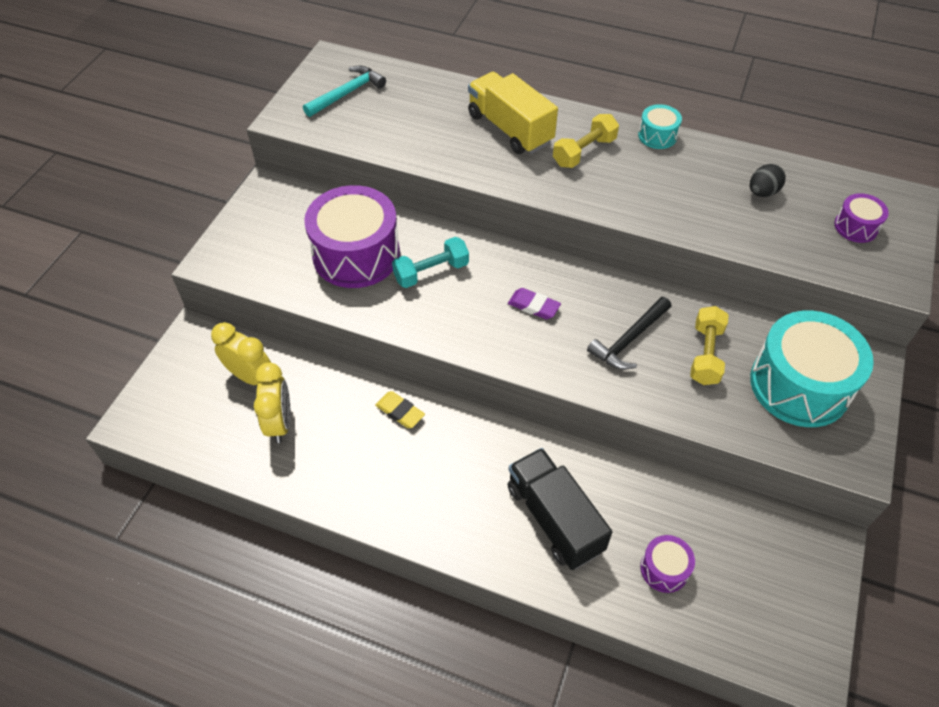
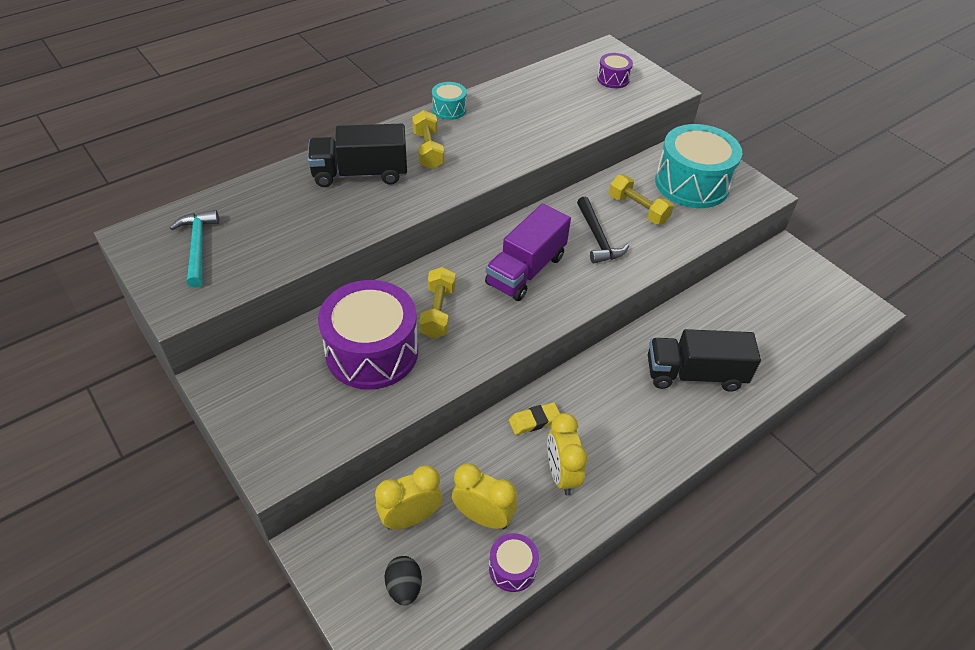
camera: 60 degrees left, 5 degrees down
turquoise dumbbell [392,237,469,288] -> yellow dumbbell [419,267,456,339]
yellow truck [468,72,558,154] -> black truck [308,124,407,187]
purple eraser [508,288,561,319] -> purple truck [485,203,571,301]
purple drum [640,535,695,593] -> purple drum moved to [489,533,539,592]
black egg [750,164,786,197] -> black egg moved to [384,556,422,605]
none -> yellow clock [547,413,588,496]

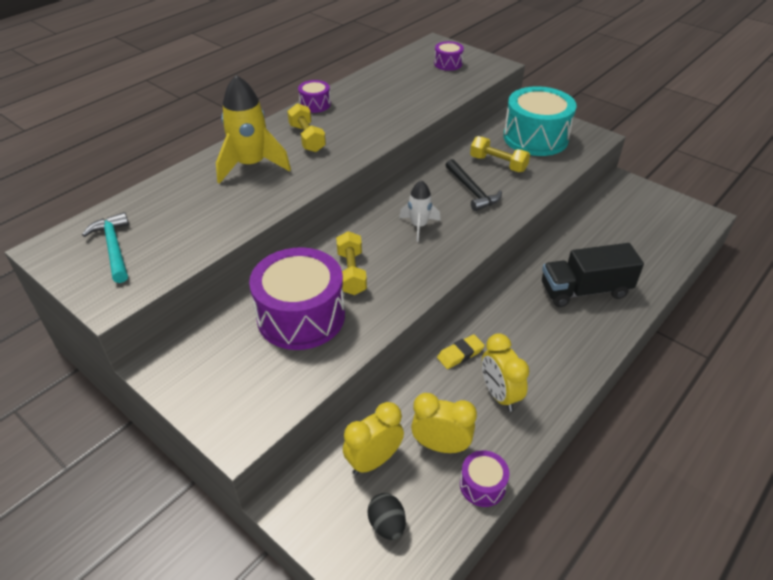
camera: 10 degrees left, 5 degrees down
black truck [308,124,407,187] -> yellow rocket [216,75,291,184]
turquoise drum [432,82,467,120] -> purple drum [298,80,331,113]
purple truck [485,203,571,301] -> white rocket [399,180,441,242]

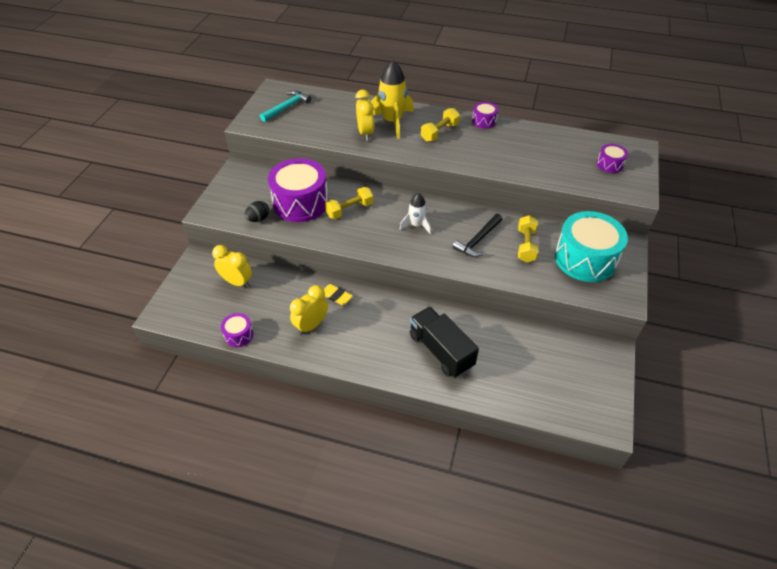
camera: 65 degrees right, 5 degrees up
black egg [367,493,406,540] -> black egg moved to [245,201,269,222]
yellow clock [411,393,477,453] -> yellow clock moved to [355,90,374,140]

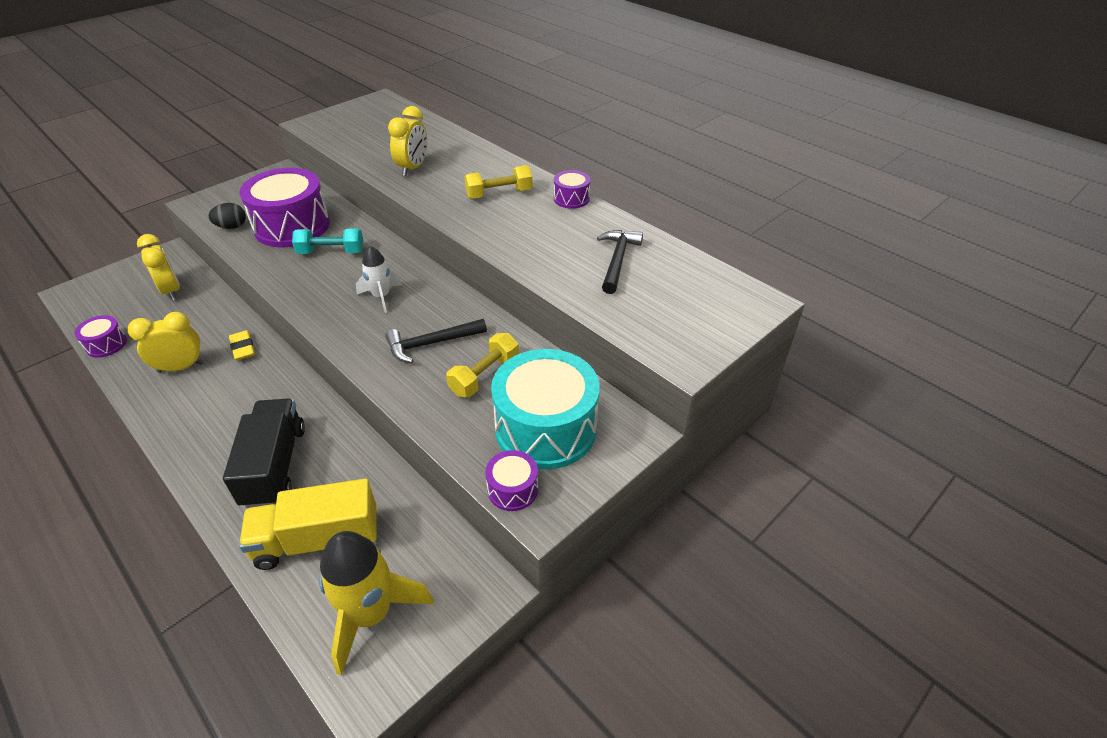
camera: 30 degrees right, 5 degrees down
turquoise hammer [260,91,311,122] -> none
yellow dumbbell [325,187,373,219] -> turquoise dumbbell [292,228,363,254]
yellow rocket [371,60,414,139] -> yellow rocket moved to [319,531,434,676]
purple drum [597,144,628,173] -> purple drum moved to [485,450,538,511]
none -> yellow truck [239,478,377,570]
none -> black hammer [597,230,643,294]

